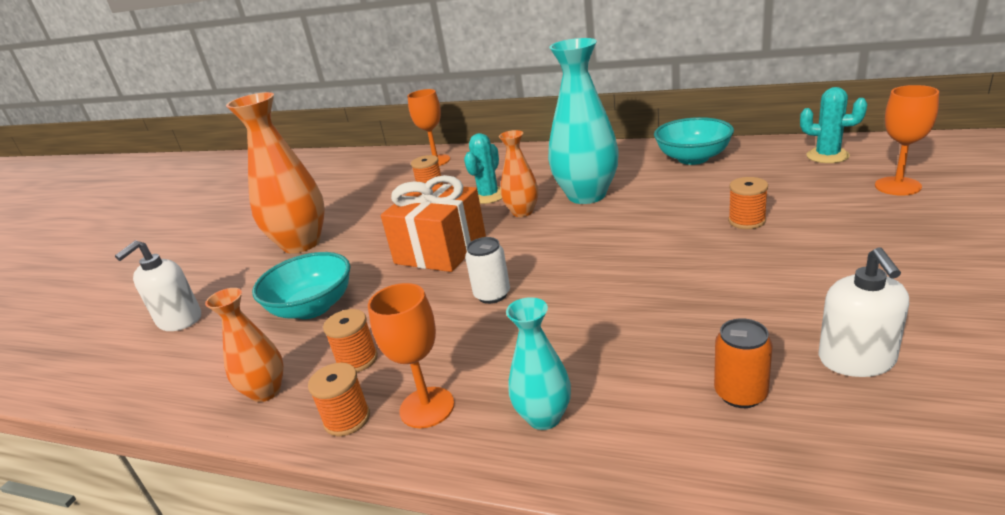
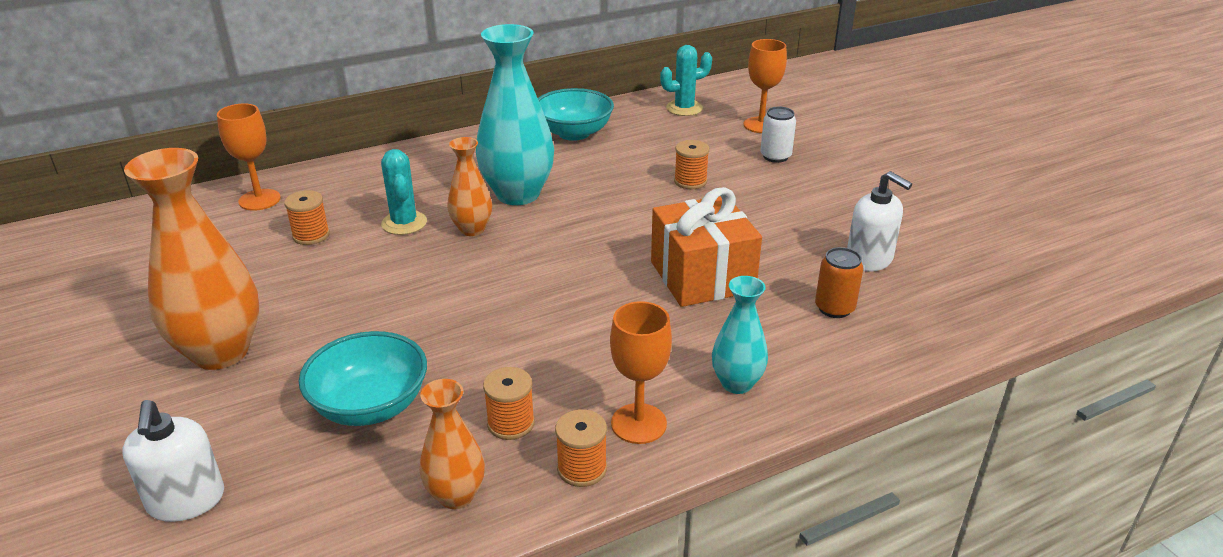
camera: 50 degrees left, 5 degrees up
orange gift [381,175,486,272] -> orange gift moved to [651,187,762,307]
white can [465,237,510,304] -> white can moved to [760,107,796,163]

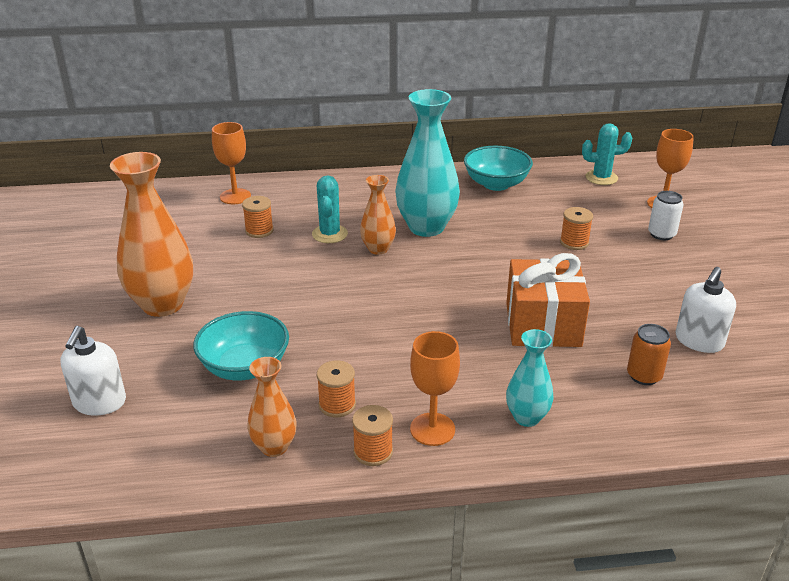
camera: 20 degrees right, 0 degrees up
white soap dispenser [847,171,912,272] -> white soap dispenser turned 60 degrees clockwise [676,267,736,353]

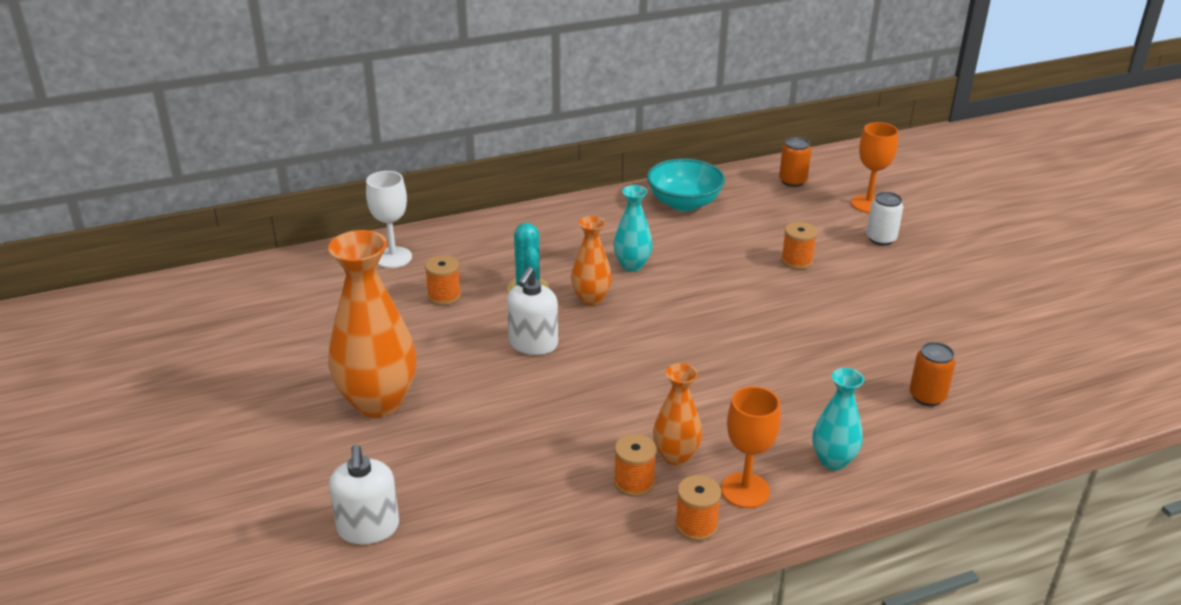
camera: 15 degrees left, 0 degrees up
turquoise bowl [193,311,289,380] -> none
orange goblet [212,122,251,204] -> white goblet [366,171,412,268]
orange vase [247,357,296,457] -> orange vase moved to [653,363,702,466]
turquoise vase [395,89,460,237] -> turquoise vase [613,185,653,272], size x0.54
orange gift [506,253,590,347] -> none
turquoise cactus [582,123,632,185] -> orange can [779,137,811,187]
white soap dispenser [676,267,736,353] -> white soap dispenser moved to [507,267,558,355]

